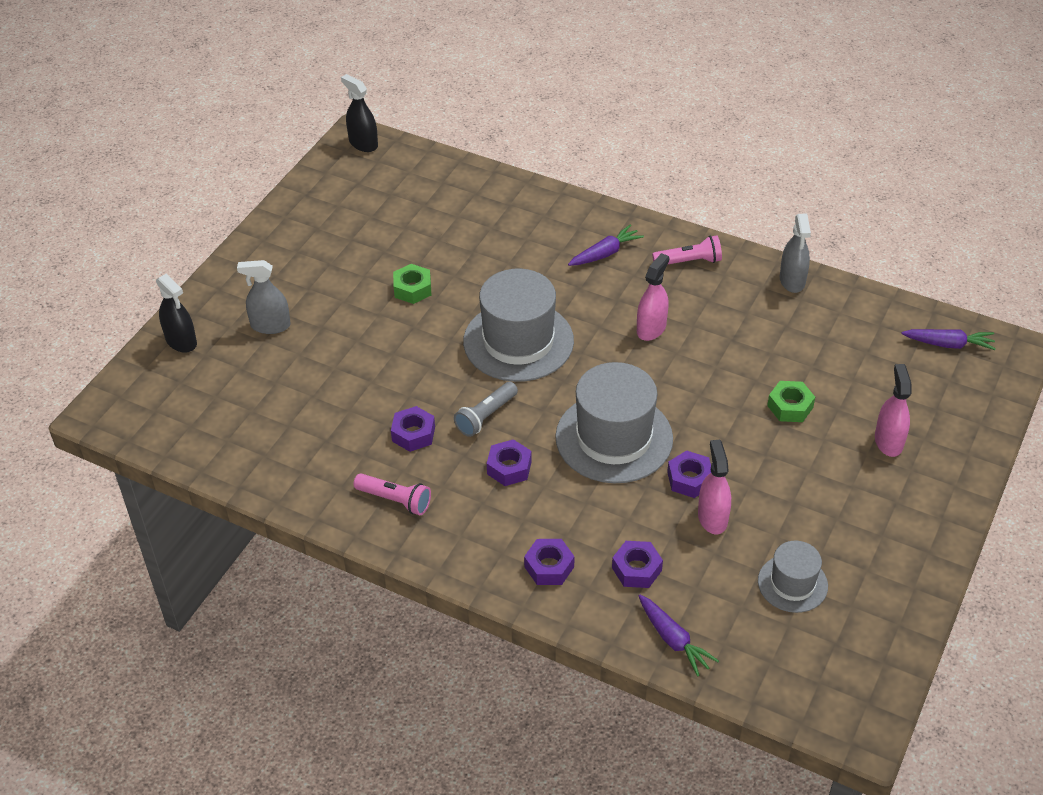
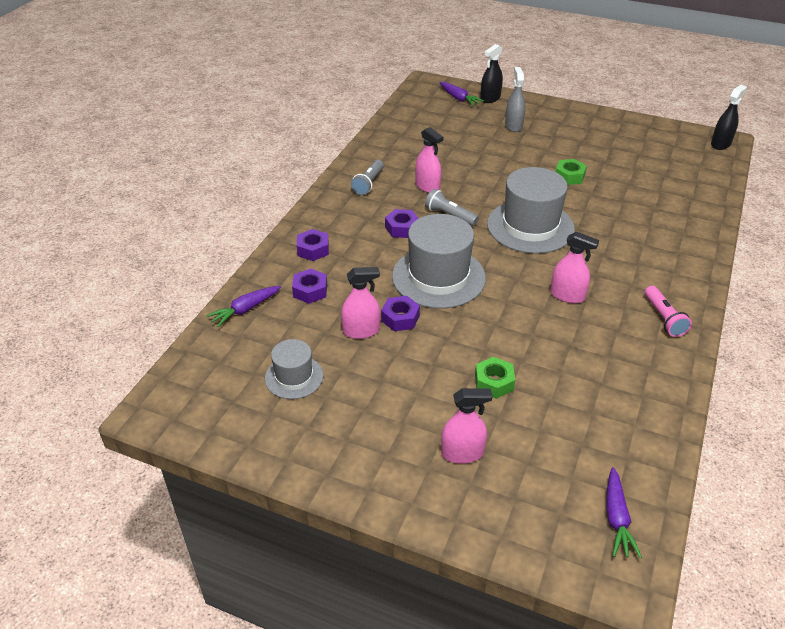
camera: 85 degrees right, 5 degrees down
pink flashlight [354,474,431,515] -> grey flashlight [351,160,384,195]
purple nut [391,406,435,452] -> pink spray bottle [415,127,443,193]
purple carrot [568,225,644,266] -> purple carrot moved to [439,82,484,106]
grey spray bottle [780,214,811,293] -> none

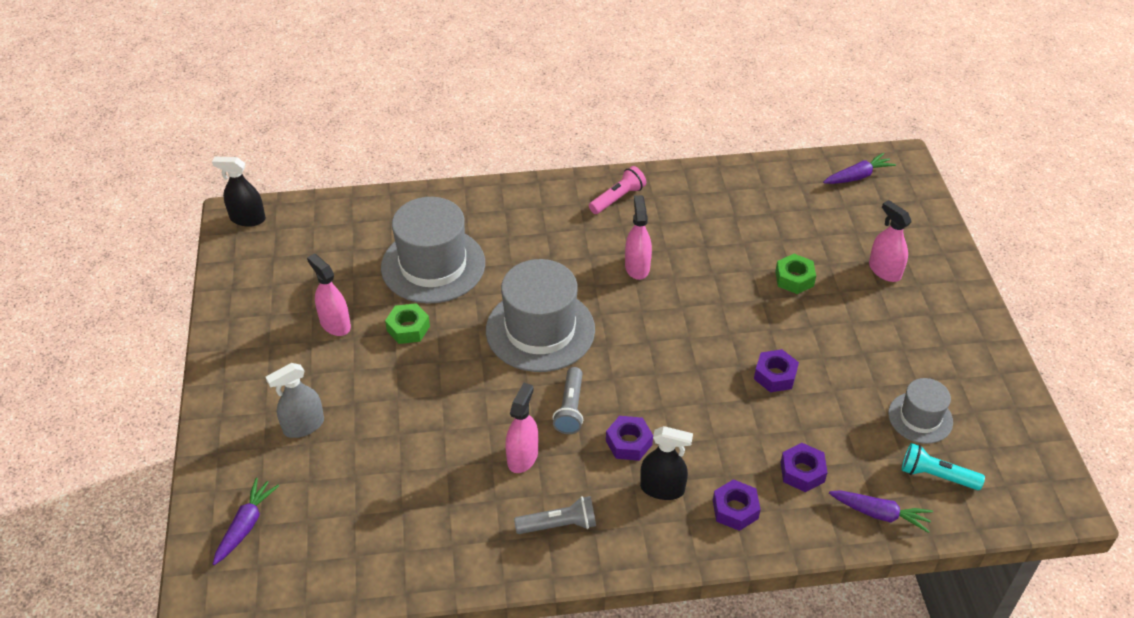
camera: 120 degrees left, 5 degrees up
pink spray bottle [341,267,380,339] -> pink spray bottle moved to [307,254,351,336]
grey hat [392,214,486,309] -> grey hat moved to [381,197,485,304]
black spray bottle [480,44,503,103] -> black spray bottle moved to [640,426,693,500]
none -> turquoise flashlight [902,443,985,490]

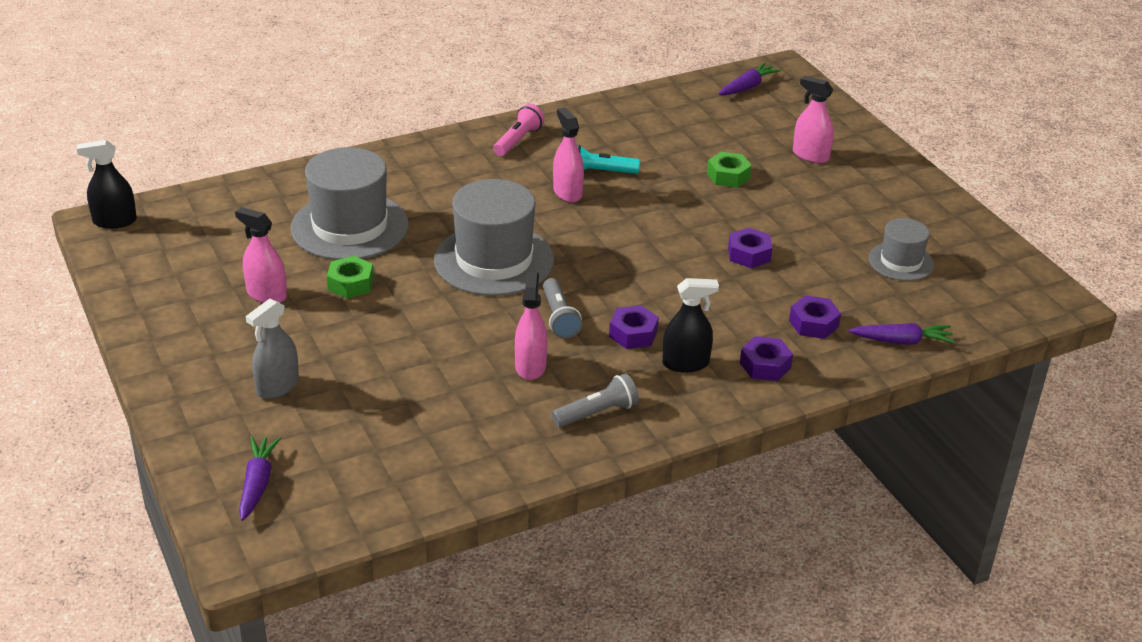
camera: 20 degrees left, 10 degrees down
turquoise flashlight [902,443,985,490] -> turquoise flashlight moved to [577,145,640,174]

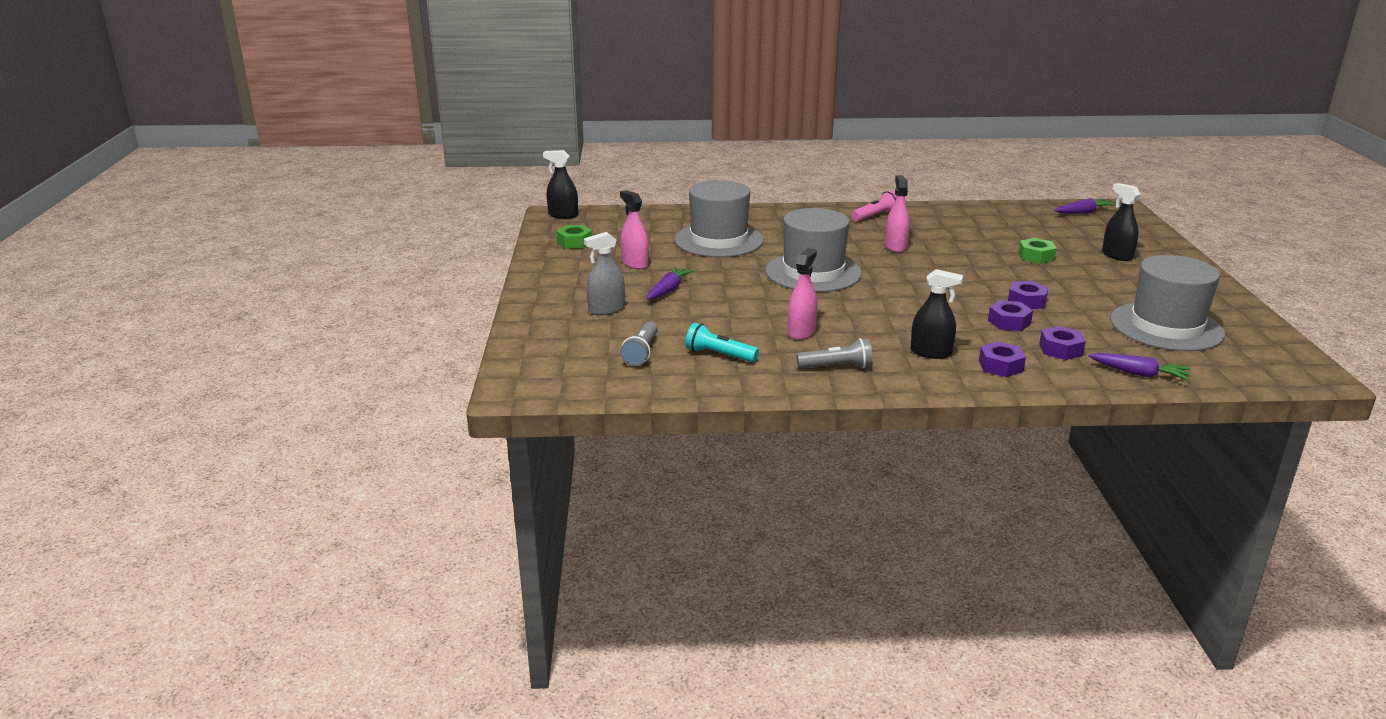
camera: 25 degrees right, 10 degrees down
purple carrot [239,436,281,521] -> purple carrot moved to [647,267,694,300]
green nut [327,256,374,299] -> green nut moved to [556,225,592,249]
grey flashlight [543,278,582,339] -> grey flashlight moved to [620,322,658,366]
turquoise flashlight [577,145,640,174] -> turquoise flashlight moved to [685,323,759,362]
purple nut [609,305,659,349] -> purple nut moved to [988,300,1033,331]
pink spray bottle [793,76,834,163] -> black spray bottle [1102,183,1141,261]
grey hat [869,218,934,281] -> grey hat [1110,255,1225,351], size x1.83

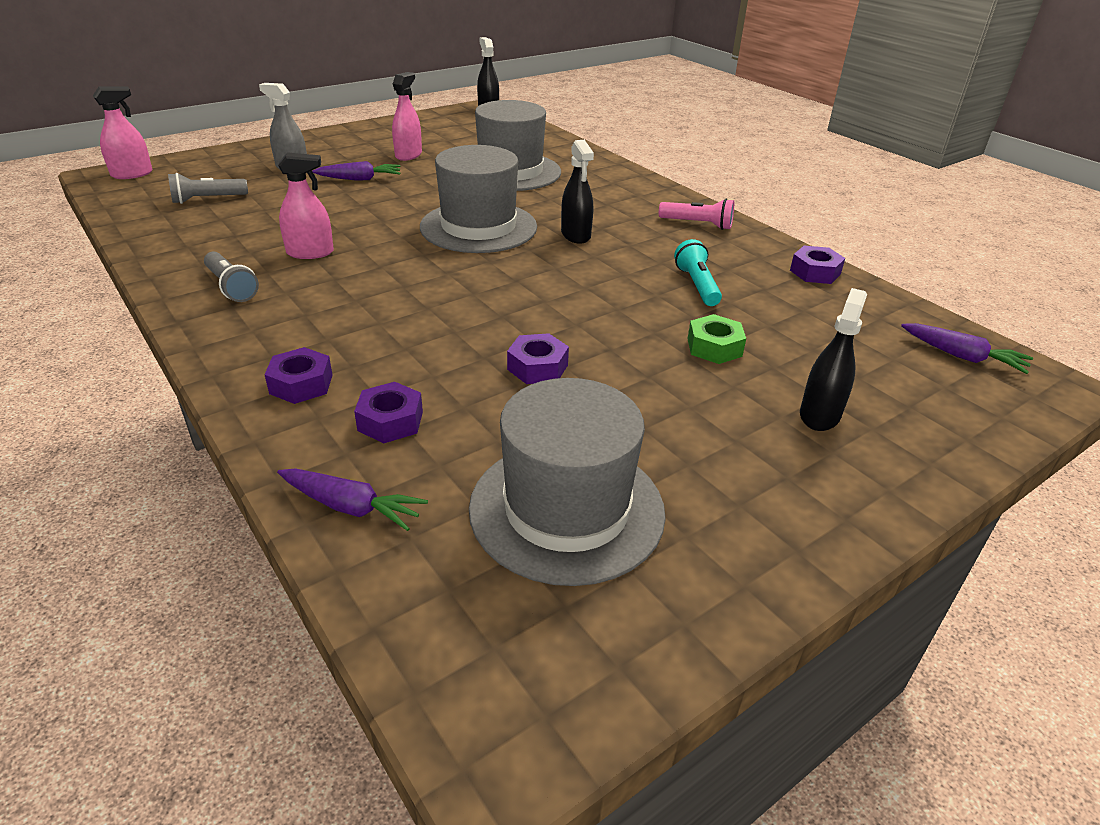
camera: 55 degrees right, 10 degrees up
green nut [556,225,592,249] -> none
turquoise flashlight [685,323,759,362] -> turquoise flashlight moved to [674,239,722,306]
pink spray bottle [885,175,910,253] -> pink spray bottle moved to [93,87,152,179]
black spray bottle [911,269,963,359] -> black spray bottle moved to [561,140,594,244]
purple nut [988,300,1033,331] -> purple nut moved to [790,246,845,284]
purple carrot [1089,353,1191,380] -> purple carrot turned 60 degrees counterclockwise [277,468,428,531]

